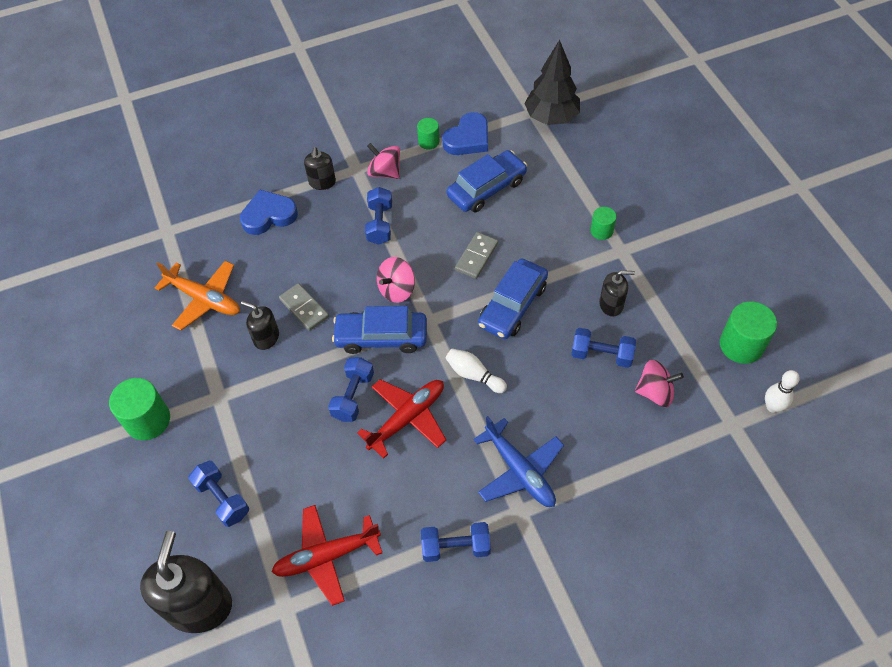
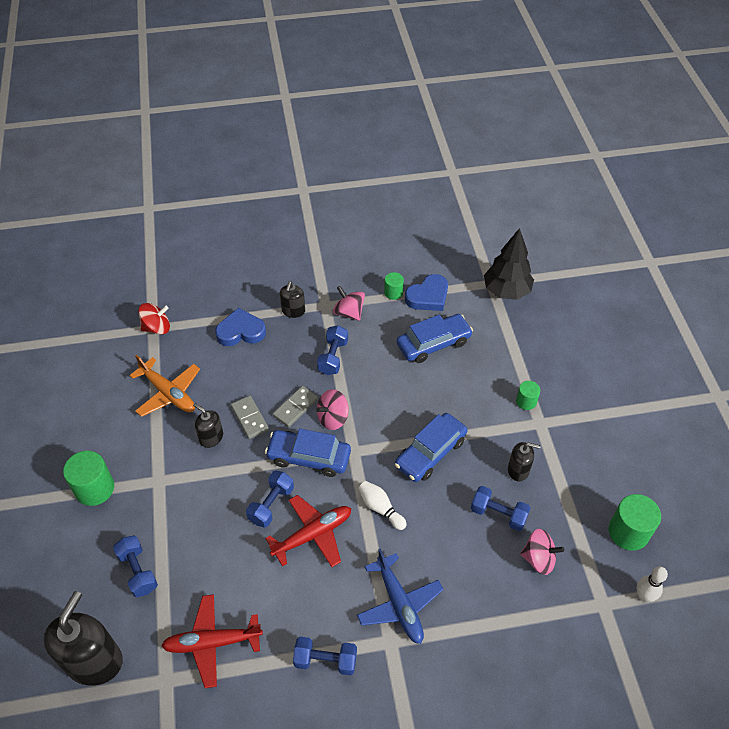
camera: 10 degrees right, 5 degrees down
grey domino [455,232,498,279] -> grey domino moved to [273,386,318,427]
none -> red spinning top [138,303,170,335]

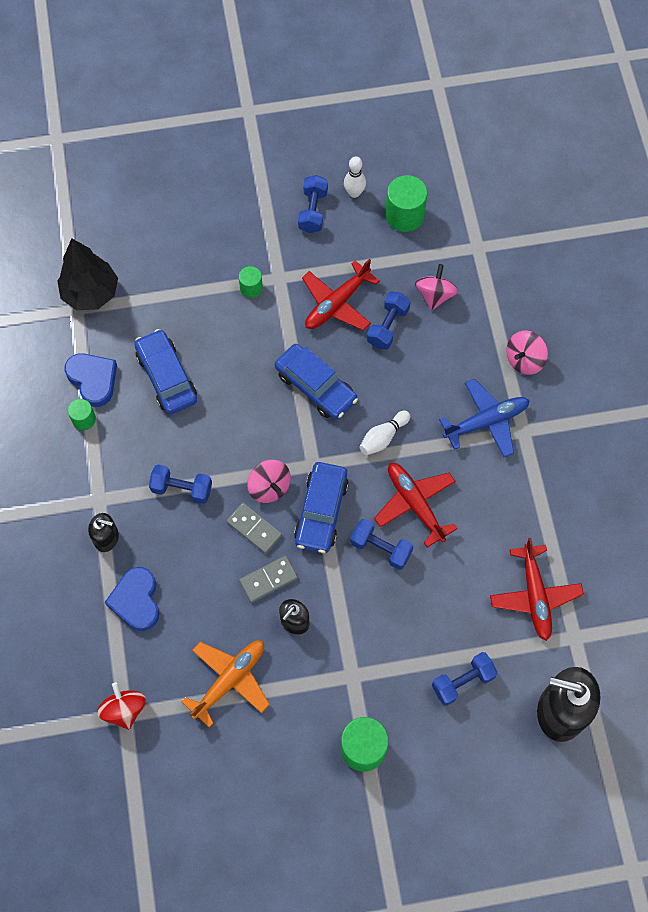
camera: 90 degrees left, 15 degrees up
blue dumbbell [293,637,357,675] -> blue dumbbell moved to [298,175,328,233]
pink spinning top [333,286,365,321] -> pink spinning top moved to [506,330,548,375]
black soap dispenser [508,442,541,481] -> red plane [302,259,380,331]
white bowling pin [636,566,668,602] -> white bowling pin moved to [344,156,366,198]

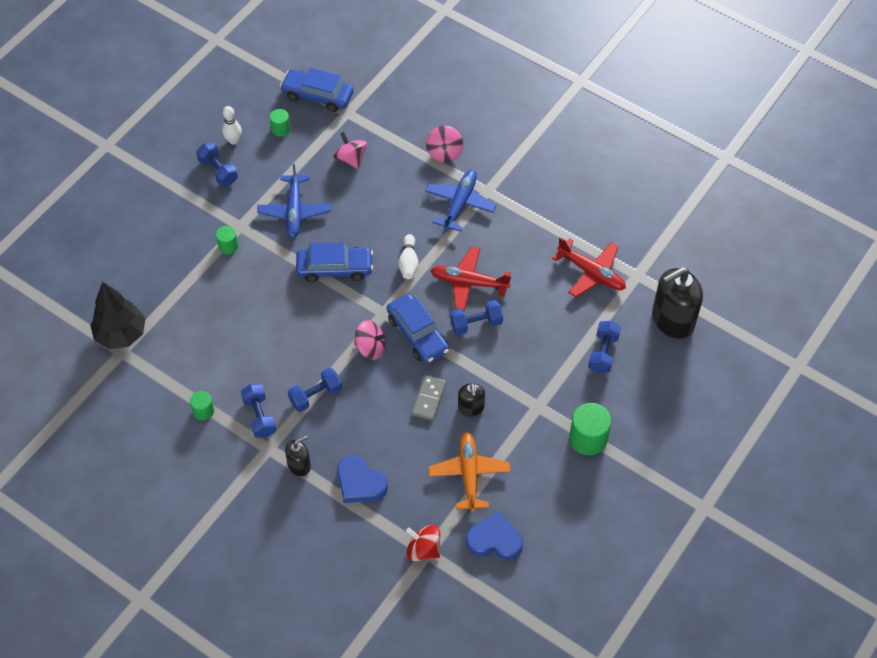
camera: 45 degrees left, 10 degrees down
blue heart [64,353,117,407] -> blue heart moved to [466,511,523,560]
blue car [134,329,197,414] -> blue car moved to [280,68,354,112]
grey domino [227,503,282,554] -> none
red plane [302,259,380,331] -> blue plane [257,164,331,238]
blue dumbbell [367,292,410,350] -> blue dumbbell moved to [241,384,276,438]
green cylinder [385,175,427,232] -> green cylinder [270,109,290,137], size x0.57

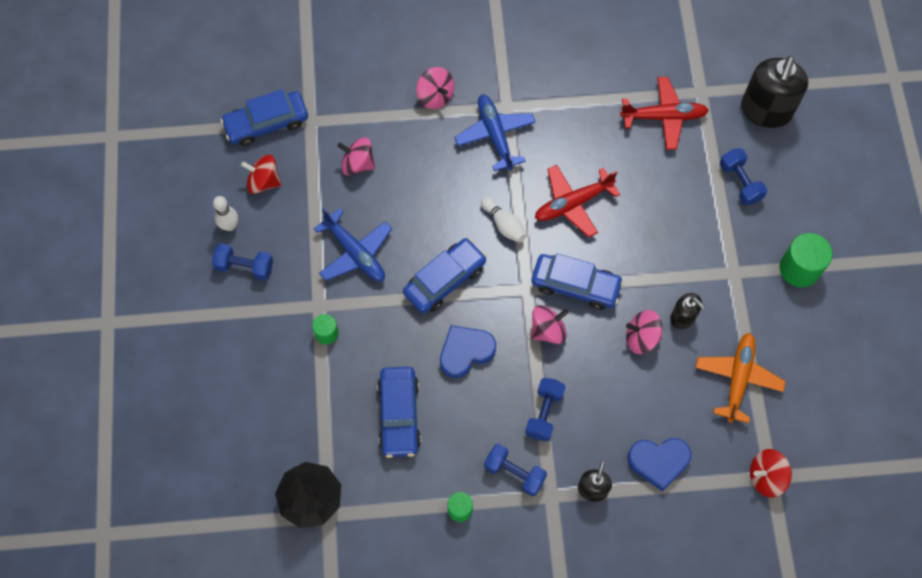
camera: 40 degrees left, 10 degrees up
green cylinder [270,109,290,137] -> red spinning top [241,155,281,194]
grey domino [412,375,446,421] -> pink spinning top [626,310,663,354]
orange plane [428,432,510,512] -> orange plane turned 60 degrees clockwise [695,333,786,423]
blue dumbbell [450,300,503,335] -> none
blue heart [466,511,523,560] -> blue heart moved to [440,325,496,378]
none -> blue car [377,367,421,458]

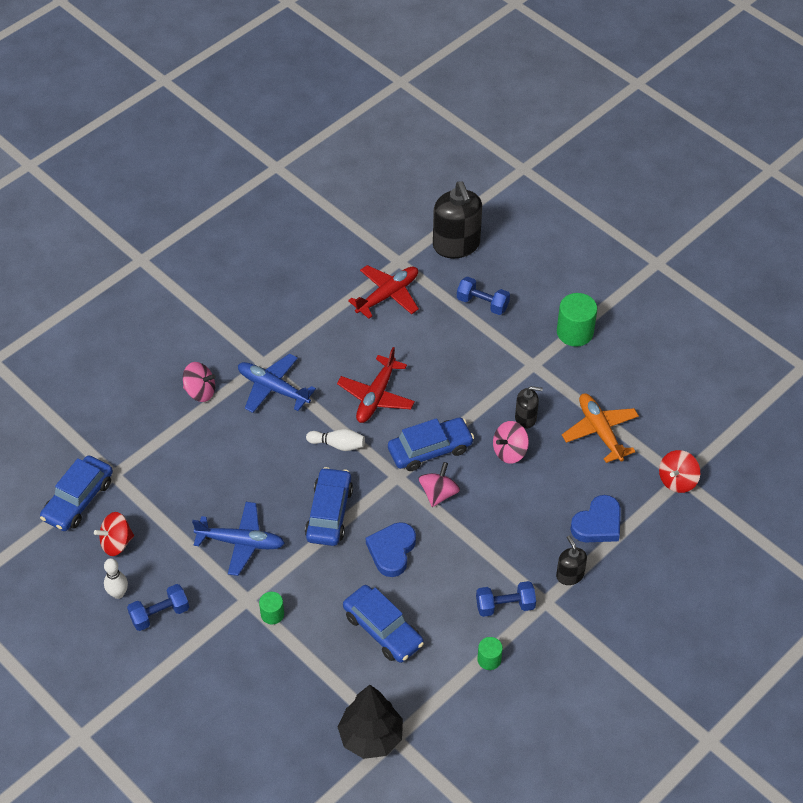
camera: 40 degrees left, 15 degrees down
pink spinning top [337,137,375,175] -> none
blue dumbbell [525,378,566,441] -> none

